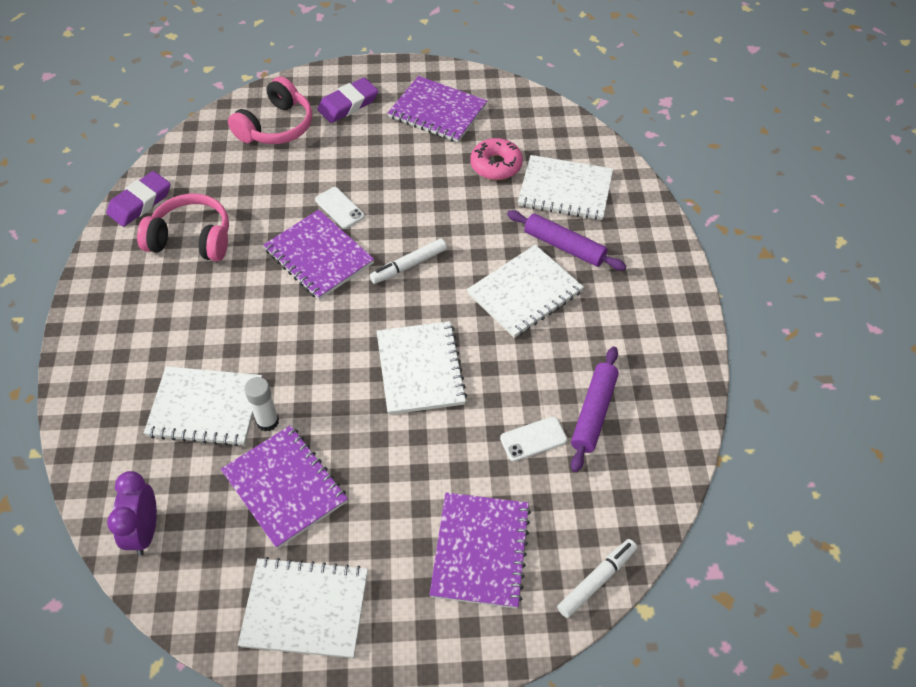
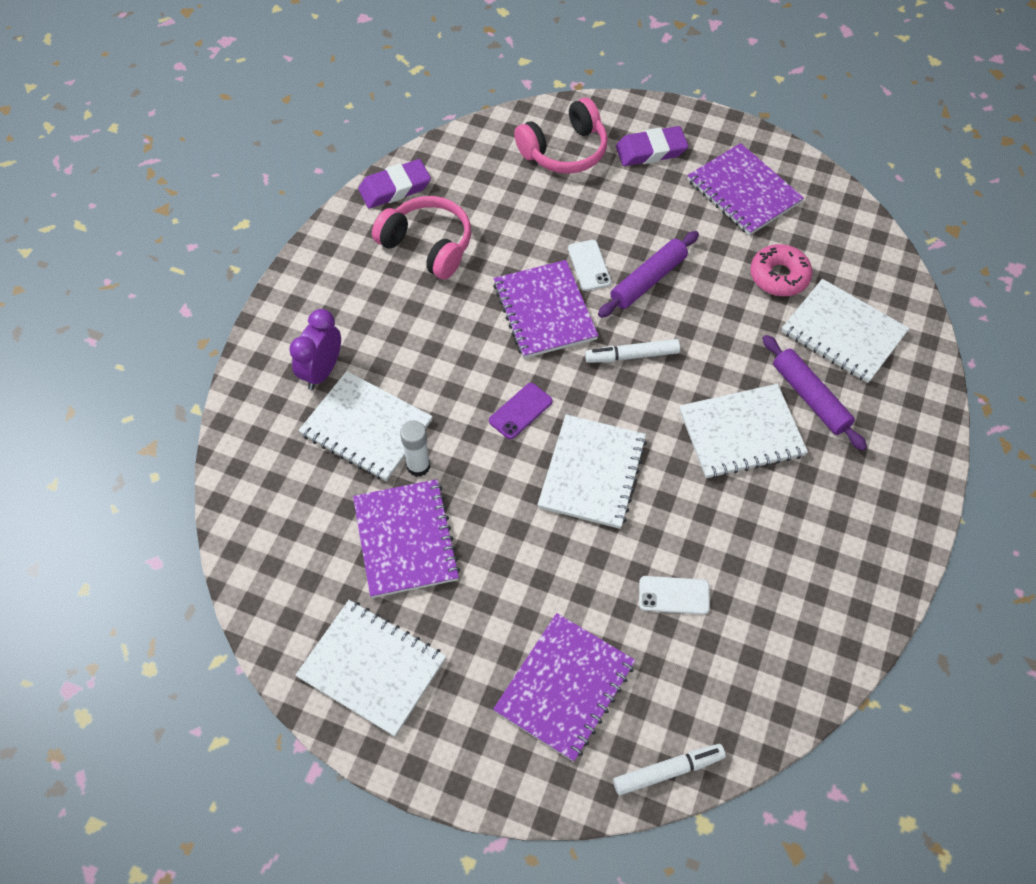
camera: 25 degrees right, 5 degrees up
purple clock [107,471,157,556] -> purple clock moved to [289,309,341,390]
purple rolling pin [571,347,619,472] -> purple rolling pin moved to [598,231,699,318]
none -> purple phone [489,383,552,439]

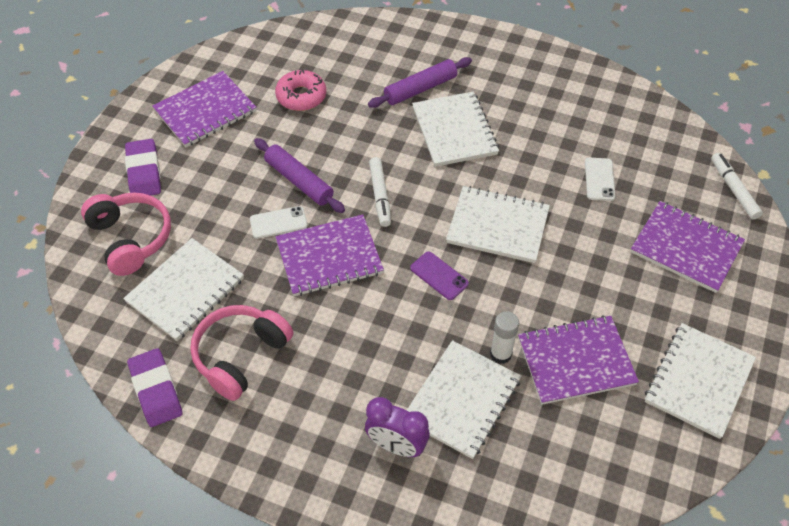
camera: 90 degrees left, 5 degrees down
white notebook [781,279,909,383] -> white notebook moved to [123,238,244,341]

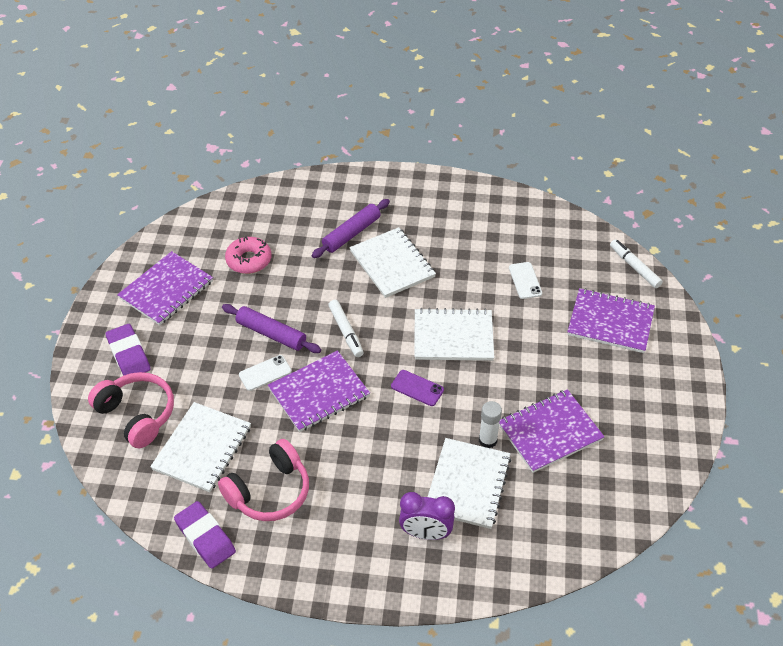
camera: 15 degrees left, 5 degrees down
pink headphones [190,305,293,401] -> pink headphones turned 150 degrees counterclockwise [218,439,309,521]
white notebook [645,323,756,439] -> none

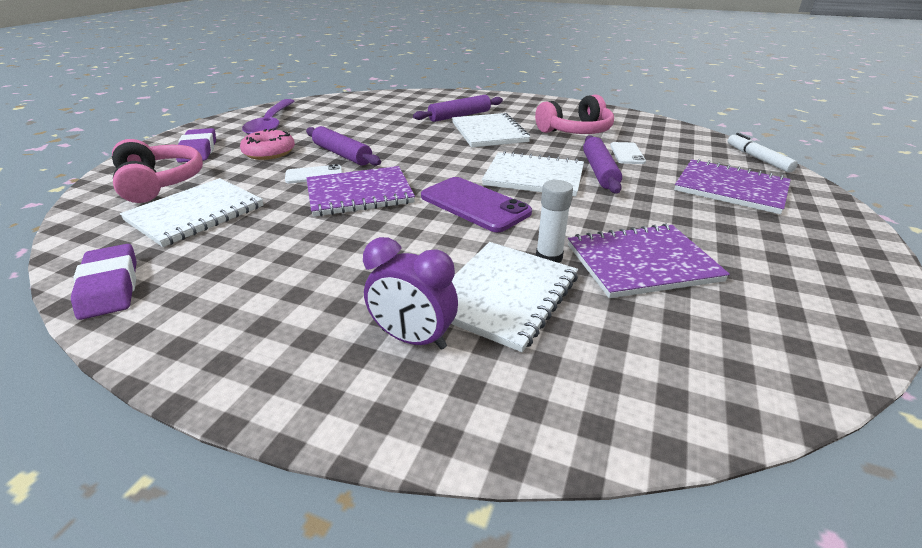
camera: 15 degrees right, 15 degrees down
purple notebook [117,251,213,325] -> purple spoon [242,99,294,135]
pink headphones [218,439,309,521] -> pink headphones moved to [535,94,614,134]
pink donut [225,237,271,274] -> pink donut moved to [240,128,295,160]
white marker [328,300,364,357] -> none
purple phone [391,370,444,406] -> purple phone [421,177,532,232], size x1.76
none -> purple rolling pin [583,135,622,194]

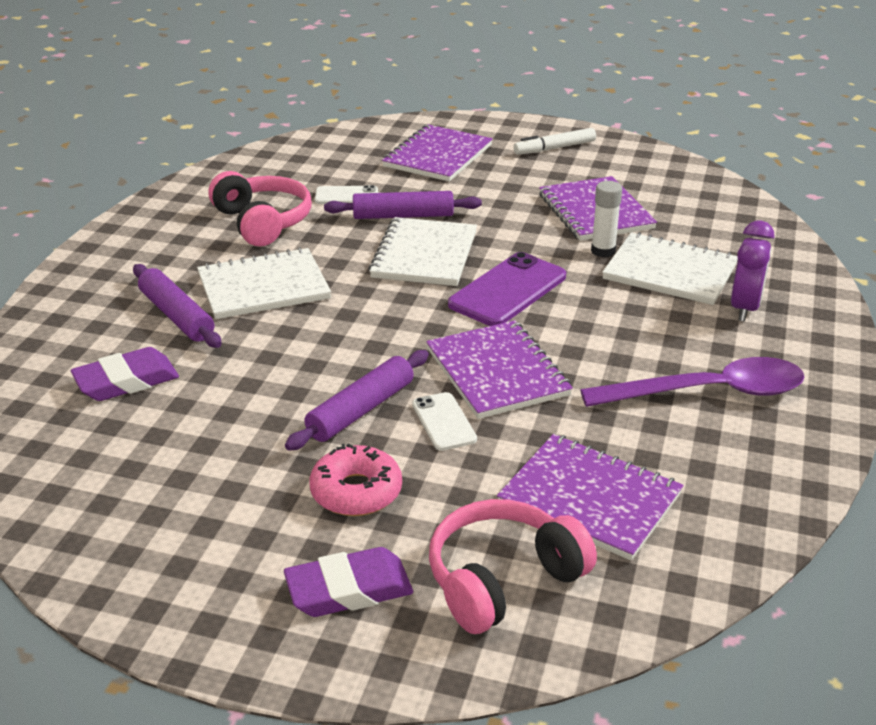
camera: 95 degrees left, 0 degrees up
purple eraser [71,244,137,320] -> purple eraser moved to [71,347,179,401]
white notebook [120,178,263,247] -> purple notebook [497,434,684,561]
purple spoon [242,99,294,135] -> purple spoon moved to [580,357,805,407]
white marker [727,133,798,173] -> white marker moved to [514,128,596,155]

